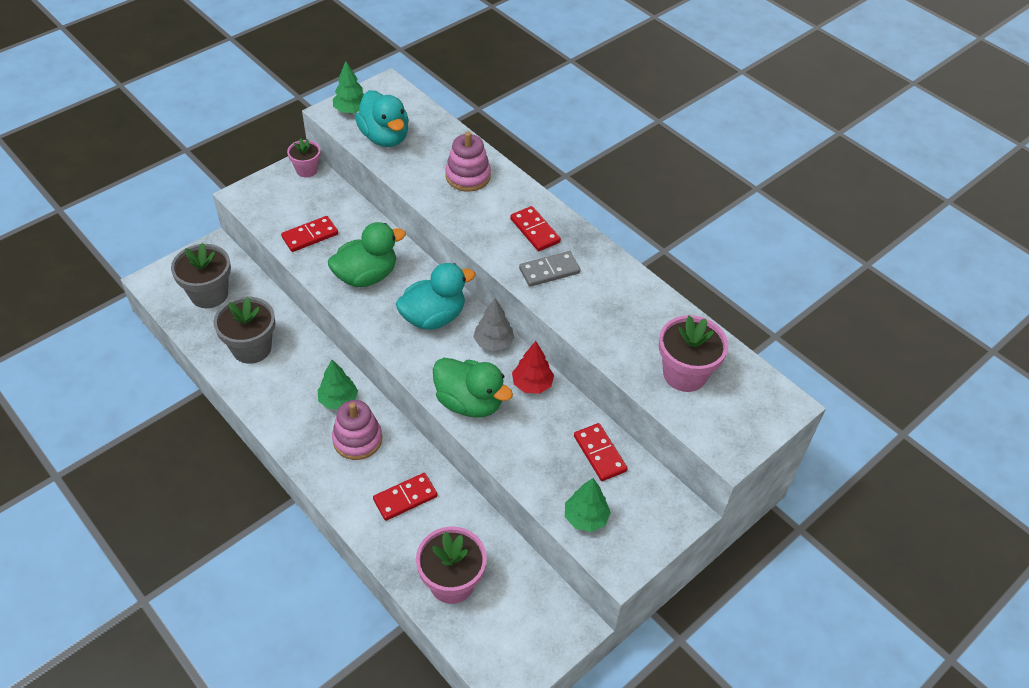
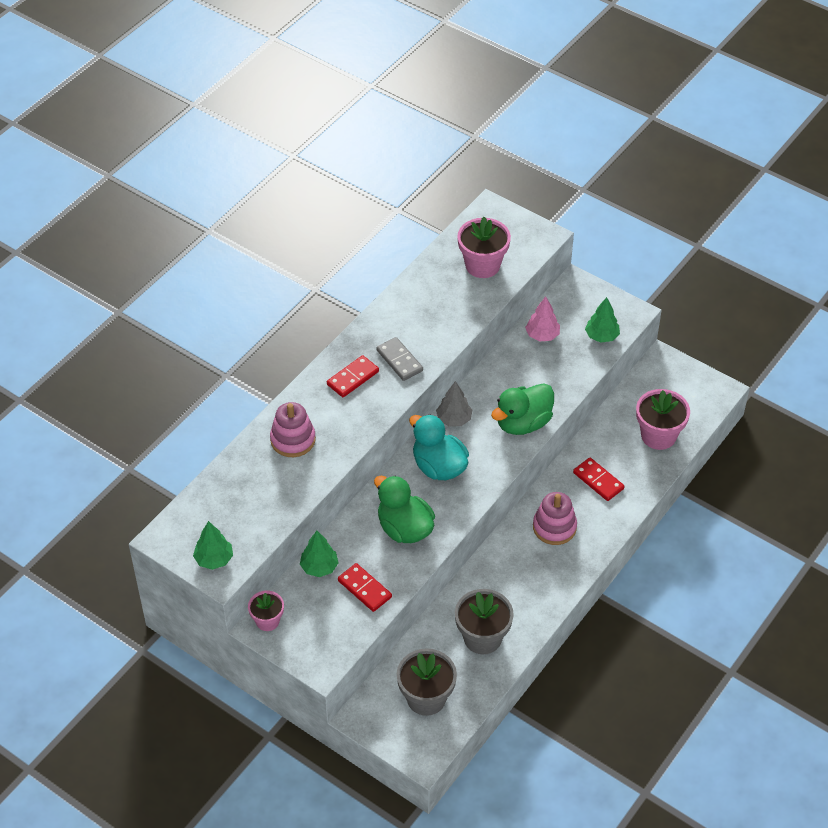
camera: 100 degrees left, 0 degrees up
green tree [318,360,358,409] -> green tree moved to [300,531,338,577]
turquoise duck [355,90,409,147] -> none
green duck [433,358,513,417] -> green duck turned 150 degrees counterclockwise [491,383,554,435]
red tree [512,341,554,394] -> none
red domino [574,423,628,481] -> pink tree [525,296,560,342]

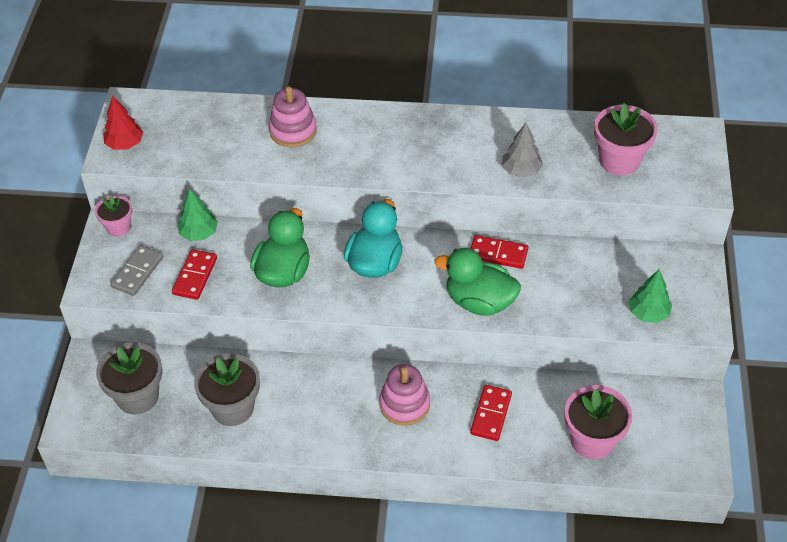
camera: 60 degrees right, 0 degrees up
green tree [193,521,233,570] -> red tree [103,96,143,150]
red domino [327,355,379,397] -> red domino moved to [470,235,528,269]
grey domino [376,337,423,381] -> grey domino moved to [110,245,163,296]
grey tree [436,381,472,426] -> grey tree moved to [502,123,543,178]
pink tree [525,296,560,342] -> none

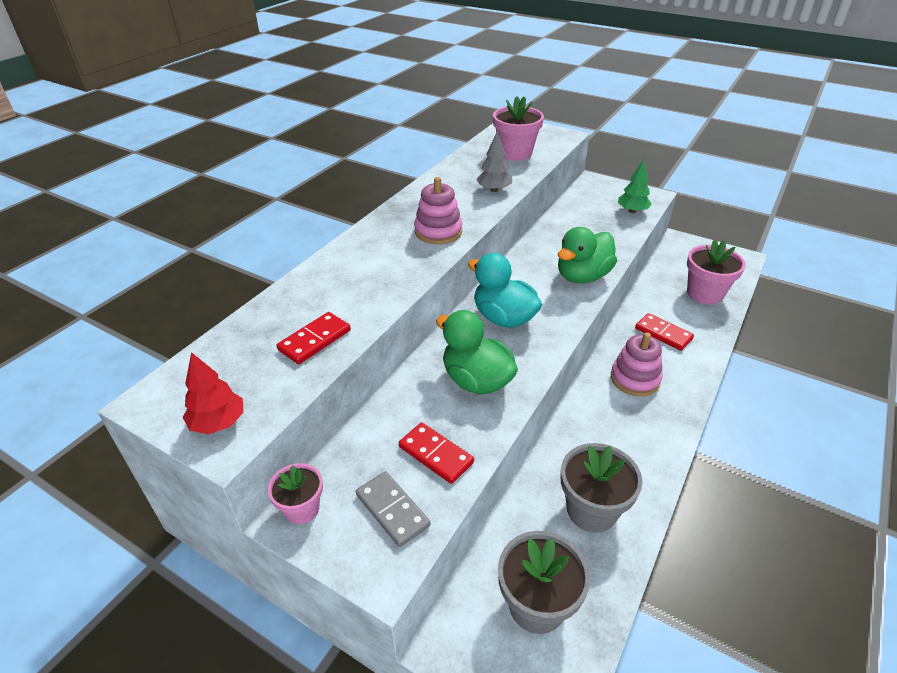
camera: 65 degrees left, 10 degrees down
green tree [177,189,218,241] -> none
pink stacking toy [269,86,317,147] -> pink stacking toy moved to [414,177,462,244]
red domino [470,235,528,269] -> red domino moved to [277,312,351,364]

